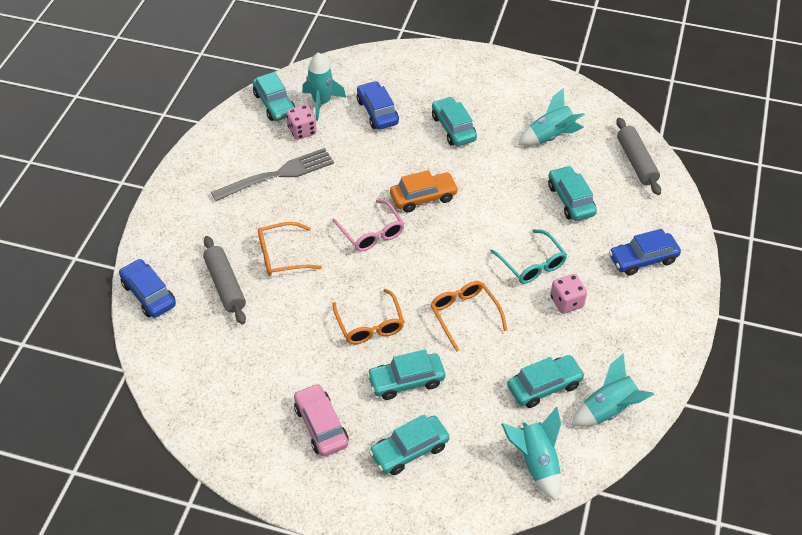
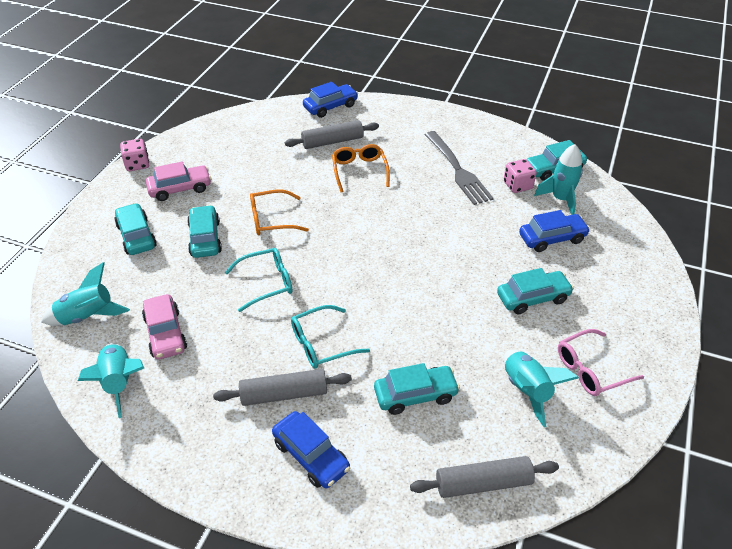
camera: 95 degrees right, 5 degrees down
pink glasses [332,199,405,252] -> pink glasses moved to [558,329,644,396]
orange car [390,170,459,212] -> none
orange glasses [430,281,507,352] -> turquoise glasses [225,248,293,312]
turquoise car [507,355,585,408] -> pink car [142,294,187,360]
pink dice [550,274,587,314] -> pink dice moved to [120,139,149,171]
blue car [609,229,681,276] -> blue car turned 150 degrees clockwise [272,411,350,489]
none -> grey rolling pin [213,369,352,406]

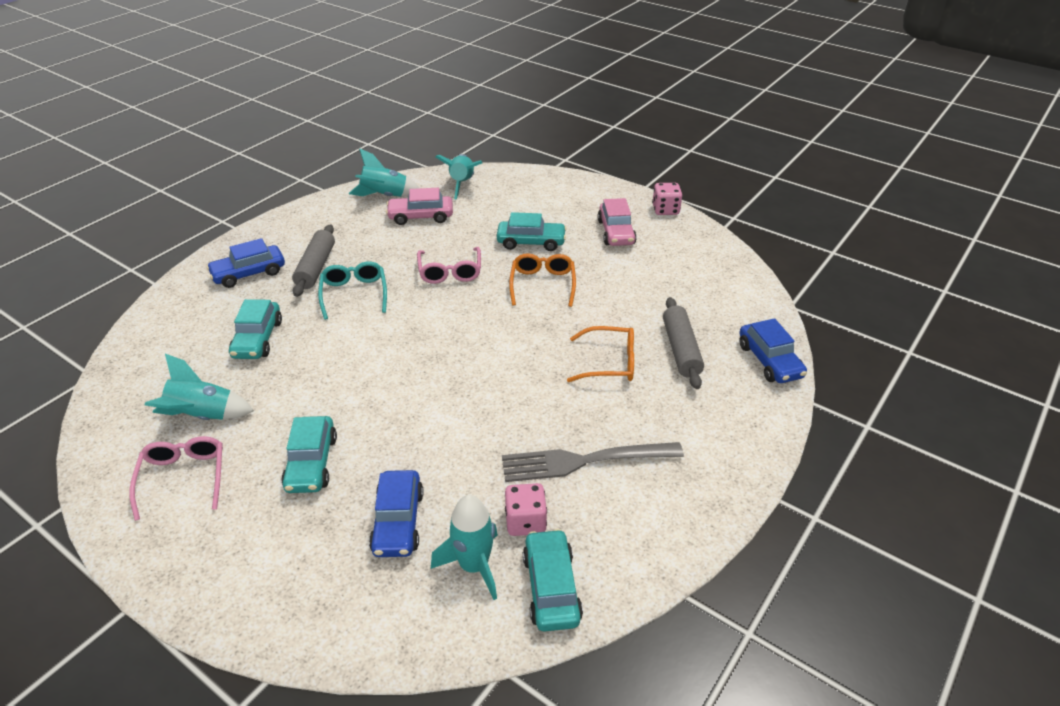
camera: 105 degrees right, 5 degrees down
turquoise car [114,203,157,255] -> none
turquoise glasses [225,248,293,312] -> pink glasses [417,247,481,284]
grey rolling pin [410,456,559,498] -> none

